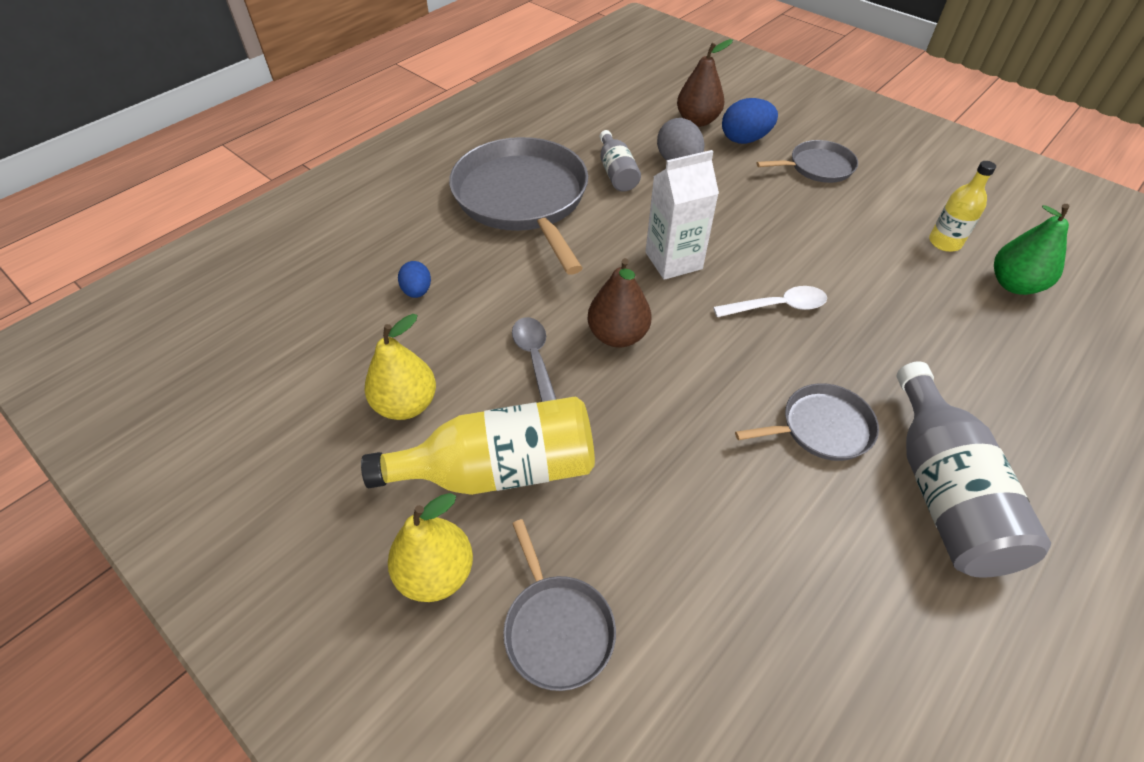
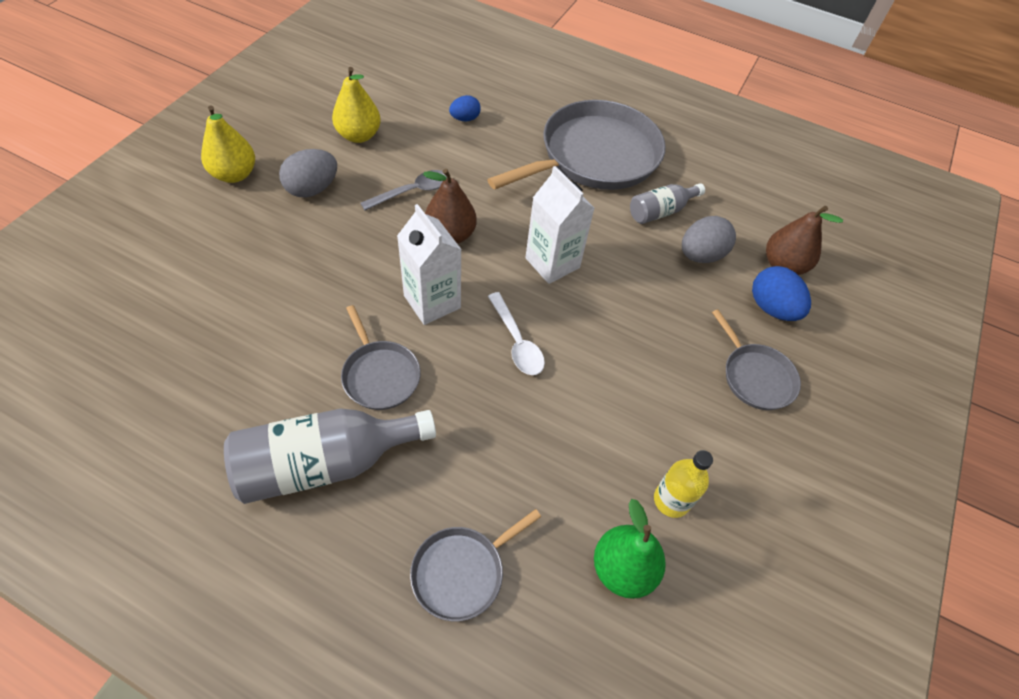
camera: 70 degrees right, 5 degrees up
yellow bottle [361,397,595,495] -> grey egg [279,149,337,197]
grey pan [503,519,616,691] -> grey pan moved to [410,509,541,621]
none -> white carton [397,204,462,325]

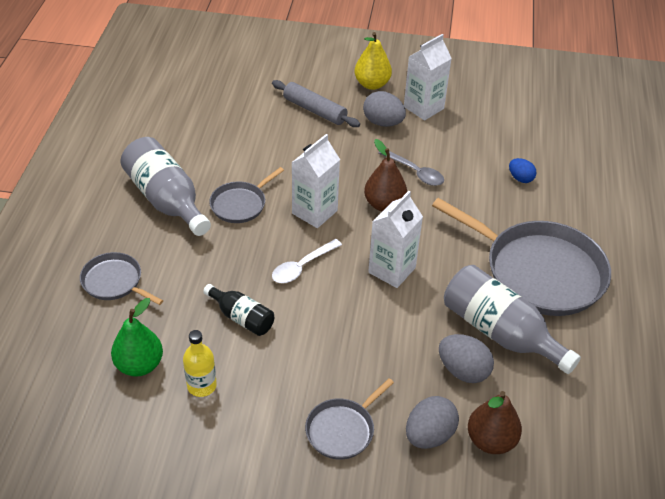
camera: 75 degrees right, 10 degrees down
yellow pear [332,67,381,143] -> none
grey bottle [630,183,705,224] -> grey bottle [444,265,581,374], size x1.81
blue egg [752,266,811,321] -> grey egg [406,396,459,449]
none -> black bottle [203,284,274,336]
none -> grey rolling pin [272,80,360,127]
none -> white carton [404,34,452,121]

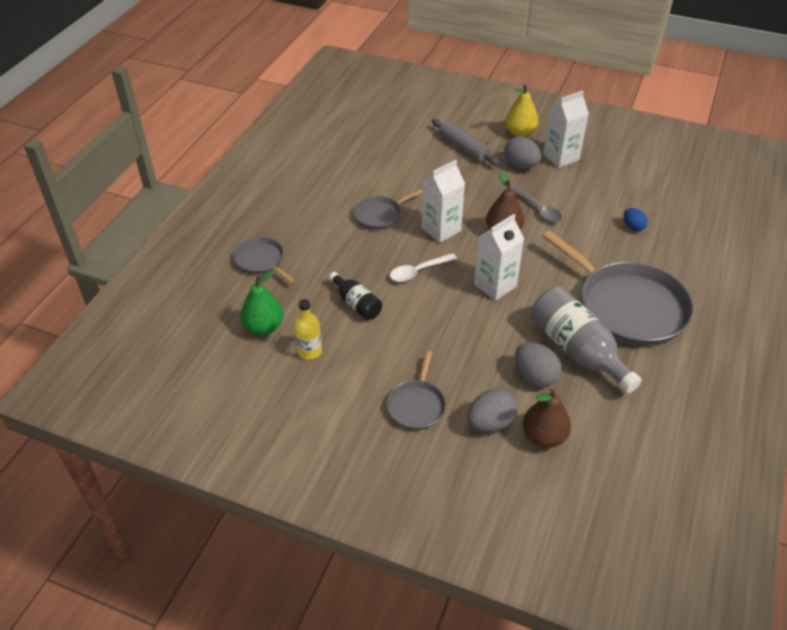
camera: 15 degrees right, 0 degrees up
grey bottle [120,137,211,236] -> none
grey pan [305,378,394,459] -> grey pan turned 45 degrees counterclockwise [386,351,446,430]

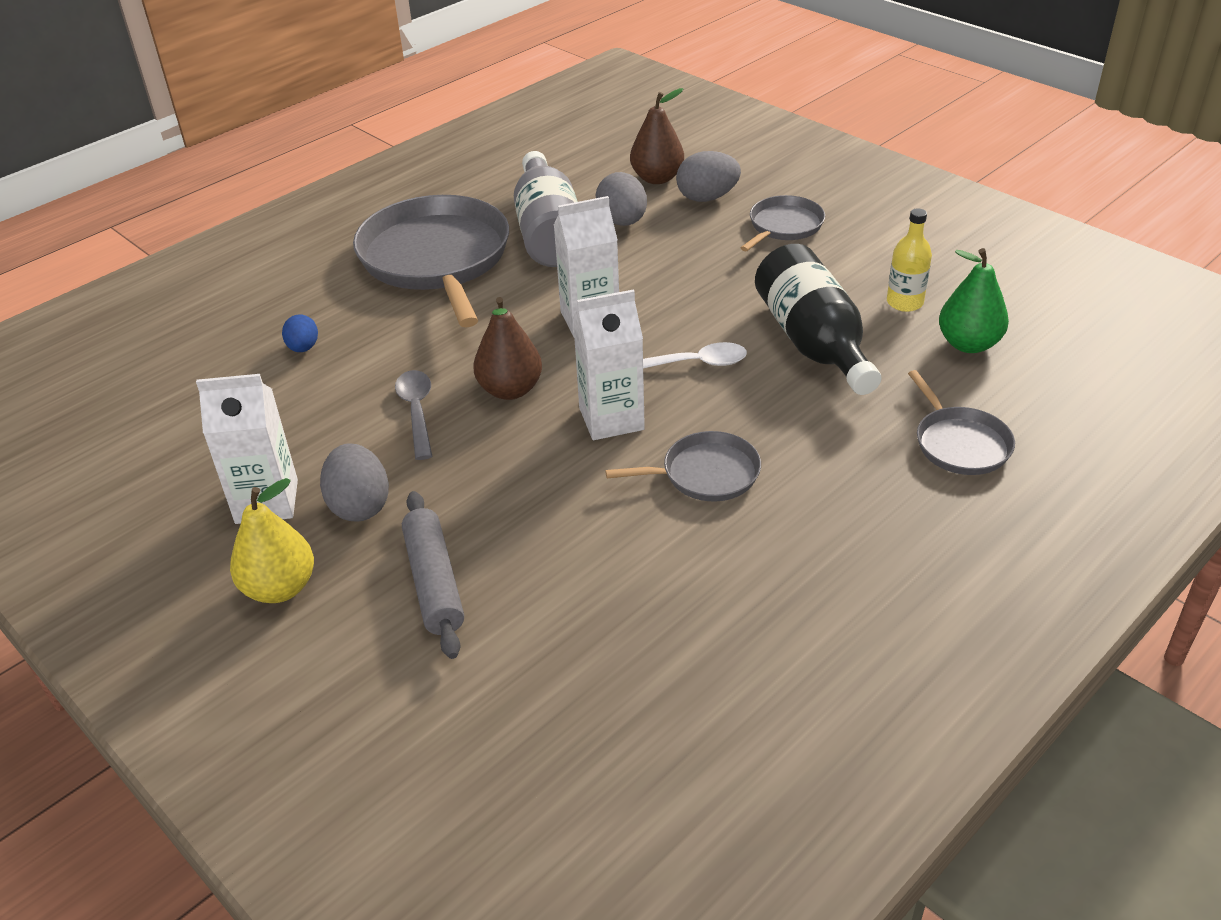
camera: 155 degrees left, 5 degrees down
black bottle [329,272,382,320] -> black bottle [755,244,882,395], size x1.81

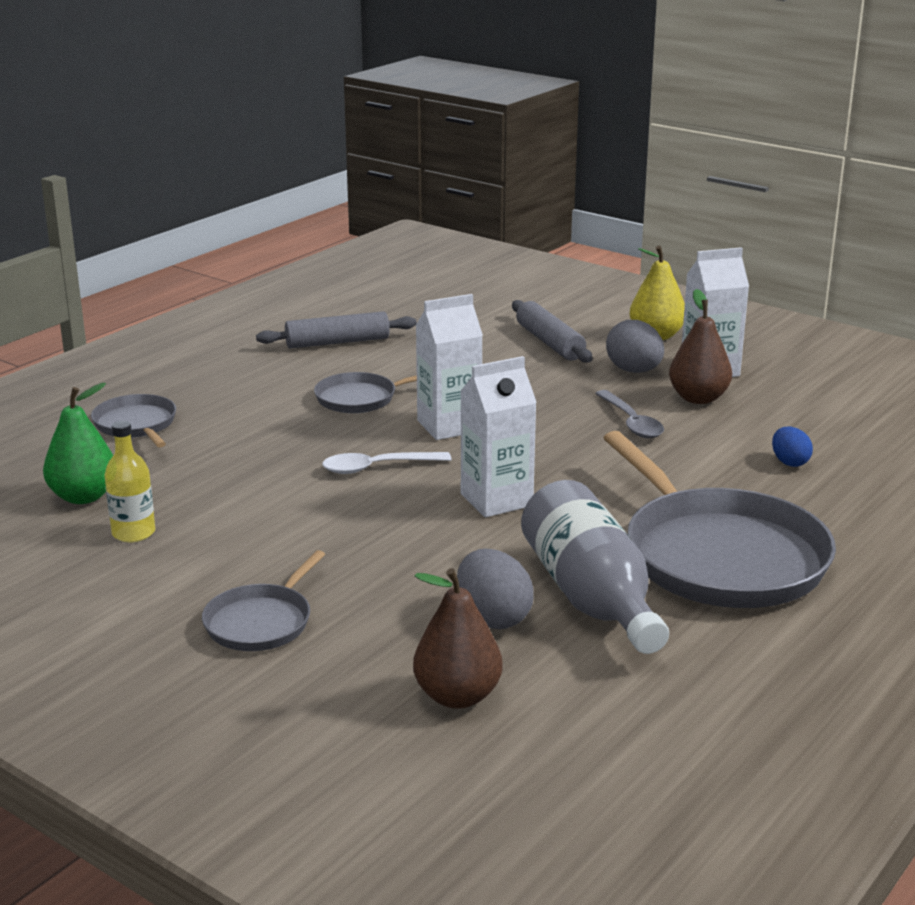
camera: 170 degrees right, 15 degrees down
brown pear [473,297,542,400] -> brown pear moved to [669,289,732,404]
grey egg [676,151,741,202] -> none
black bottle [755,244,882,395] -> none
none -> grey rolling pin [256,311,417,349]

